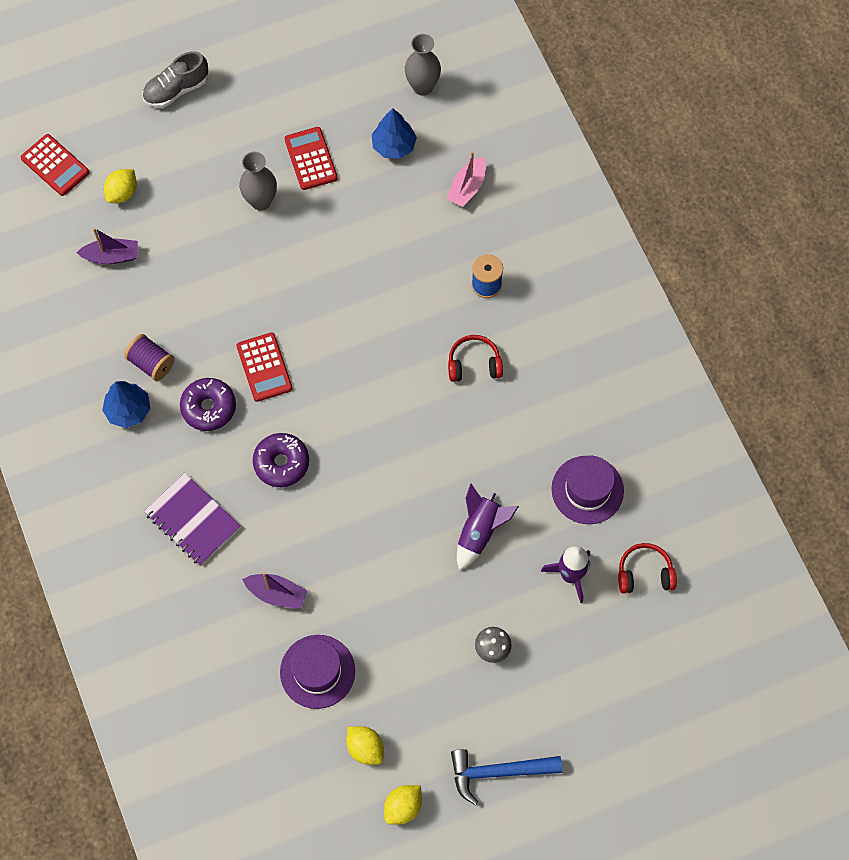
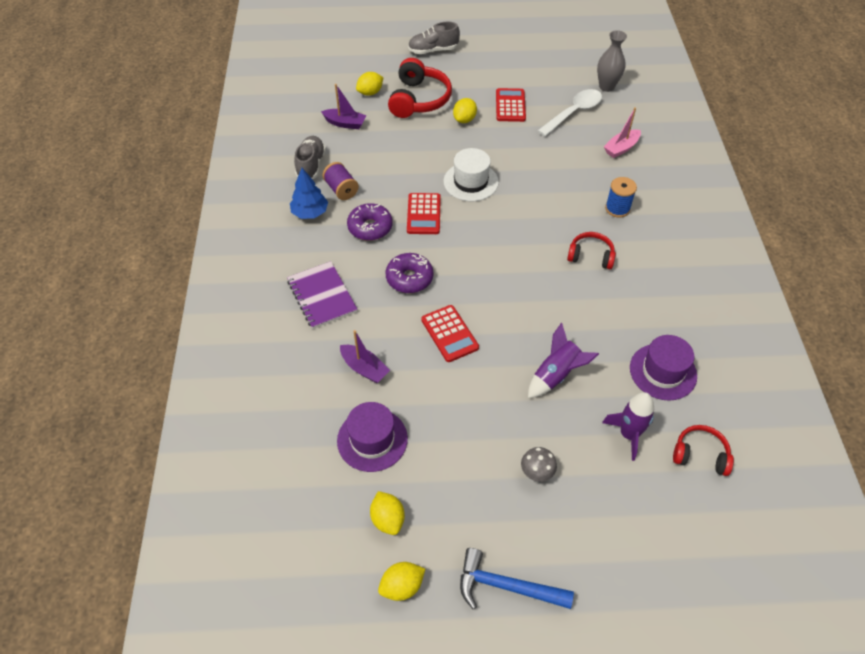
camera: 20 degrees right, 15 degrees down
red calculator [21,134,89,196] -> red calculator moved to [421,305,479,362]
grey vase [239,152,277,211] -> yellow lemon [453,98,477,123]
blue tree [372,108,417,159] -> white spoon [538,89,602,136]
none -> grey shoe [294,136,326,179]
none -> red headphones [388,58,452,118]
none -> white hat [444,148,499,201]

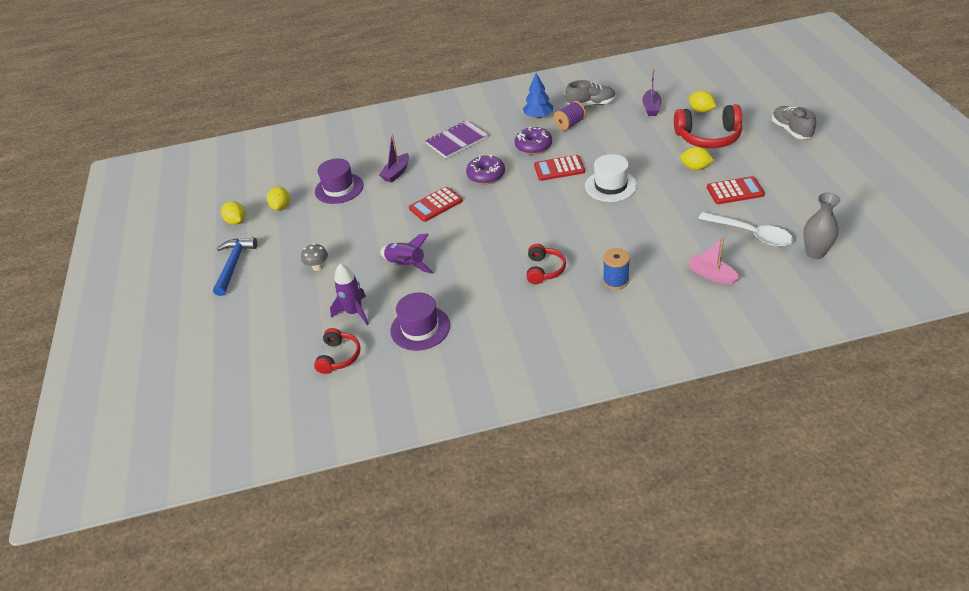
camera: 85 degrees right, 10 degrees down
yellow lemon [370,491,405,535] -> yellow lemon turned 60 degrees counterclockwise [267,186,290,210]

